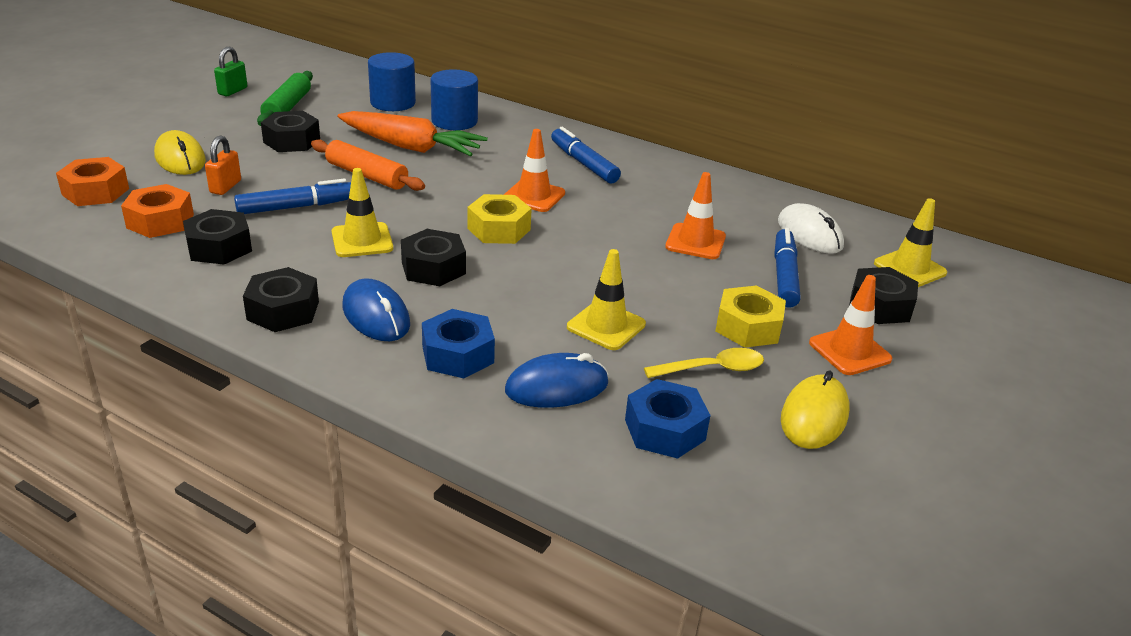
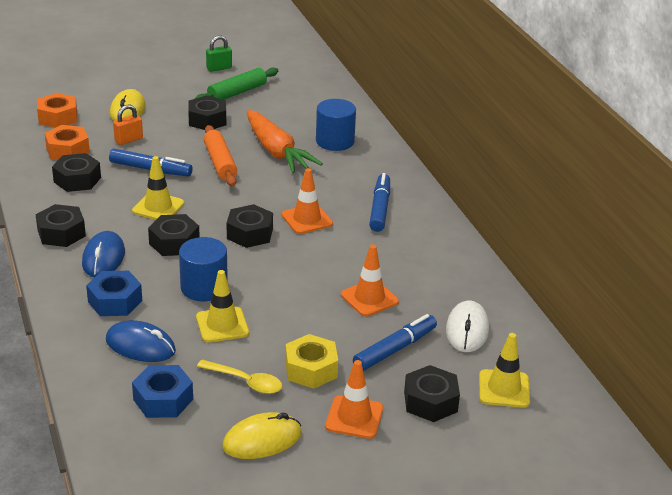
camera: 40 degrees right, 0 degrees up
blue cylinder [368,52,416,111] -> blue cylinder moved to [179,237,228,301]
yellow nut [467,194,532,244] -> black nut [227,204,273,248]

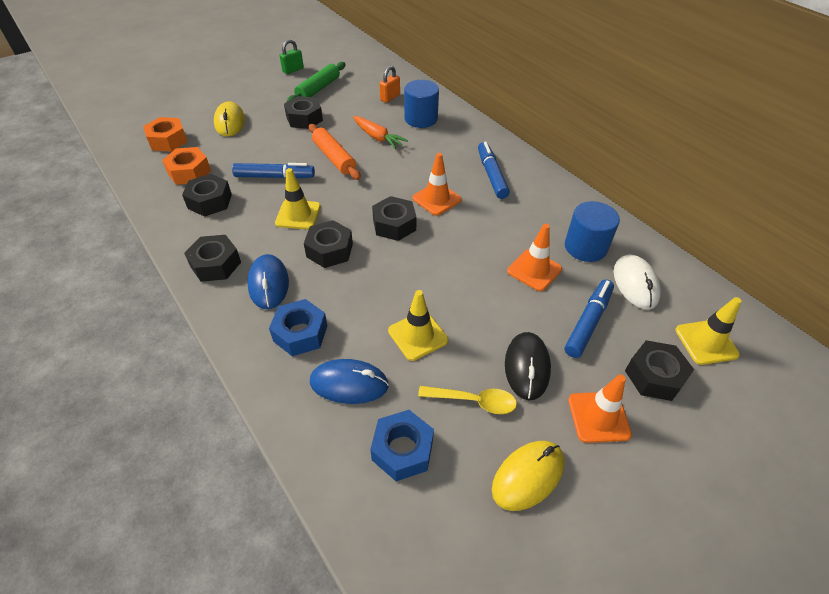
camera: 15 degrees left, 15 degrees up
orange padlock [113,104,143,145] -> orange padlock moved to [379,66,400,103]
blue cylinder [179,237,228,301] -> blue cylinder moved to [565,201,620,262]
orange carrot [247,110,323,173] -> orange carrot [353,116,408,149], size x0.62
yellow nut [285,334,338,388] -> black mouse [505,332,551,400]

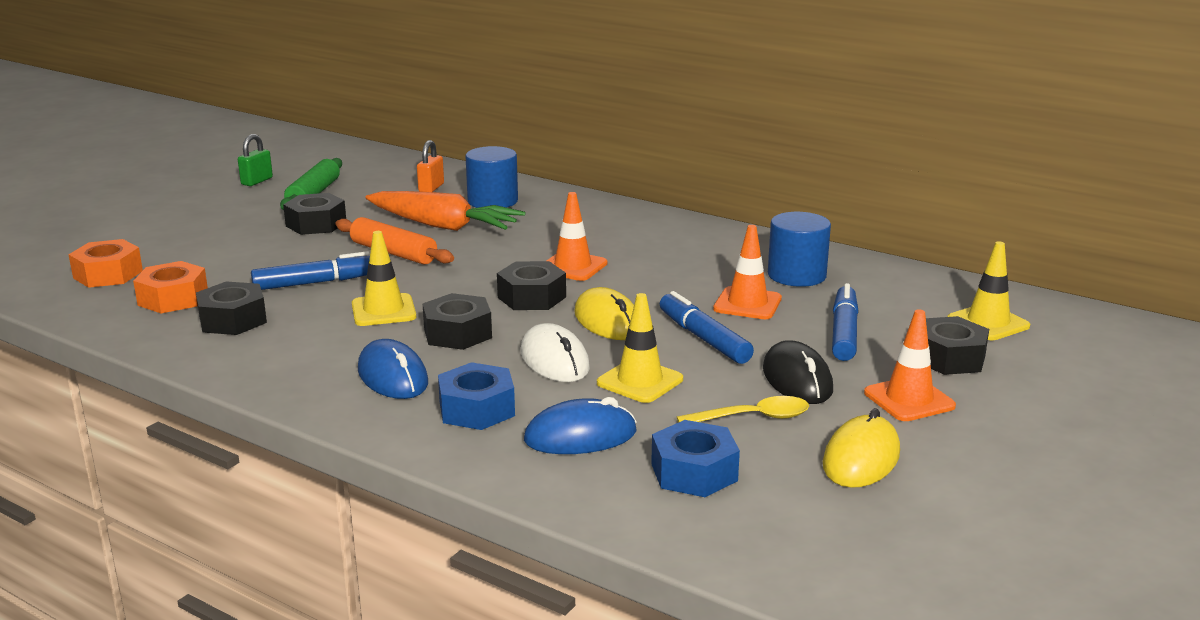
camera: 20 degrees left, 25 degrees down
black nut [184,235,241,282] -> none
yellow mouse [214,101,245,136] -> yellow mouse moved to [574,287,634,340]
orange carrot [353,116,408,149] -> orange carrot [365,191,525,231], size x1.61
blue marker [478,142,510,199] -> blue marker moved to [660,291,754,364]
white mouse [614,254,661,309] -> white mouse moved to [521,323,590,382]

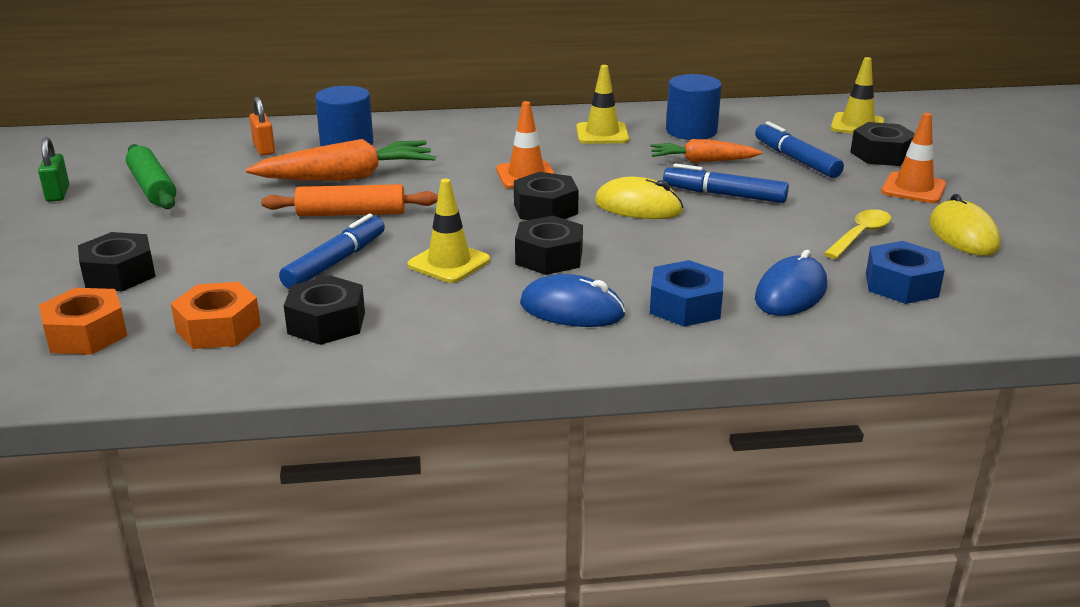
camera: 40 degrees left, 5 degrees up
black nut [283,193,346,235] -> black nut moved to [78,232,156,291]
white mouse [521,323,590,382] -> none
yellow traffic cone [597,293,683,403] -> yellow traffic cone moved to [576,65,629,144]
orange traffic cone [713,225,782,319] -> orange carrot [650,139,762,163]
black mouse [763,341,833,404] -> none

